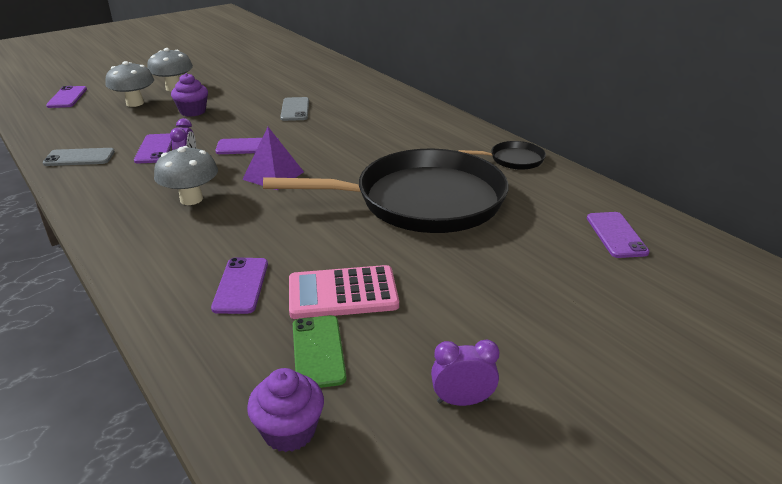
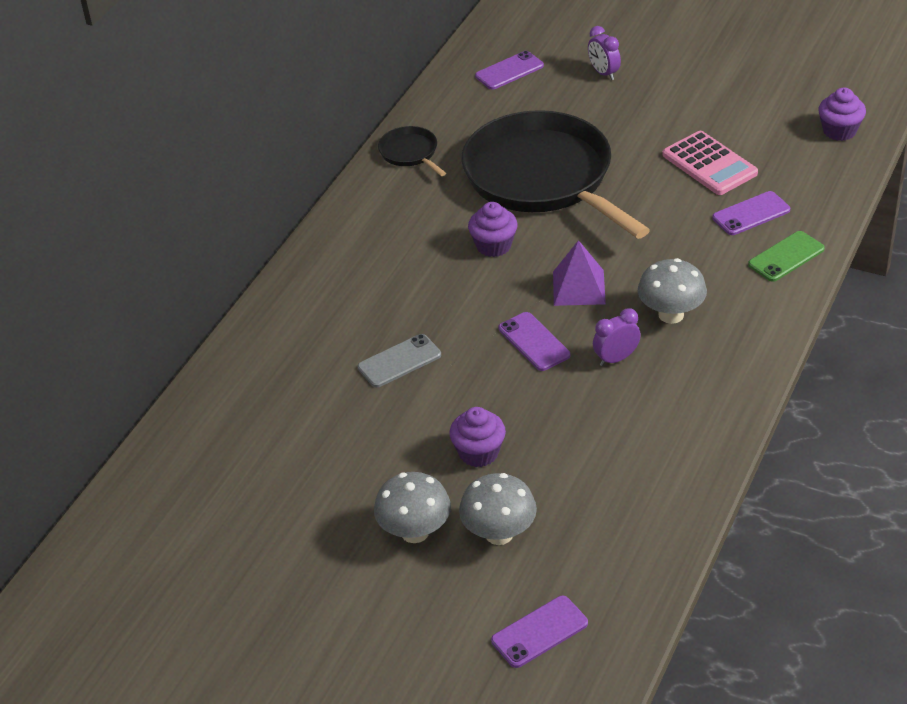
camera: 115 degrees left, 10 degrees up
grey phone [43,148,115,166] -> none
purple phone [134,133,172,164] -> none
green phone [293,315,346,388] -> green phone moved to [748,231,825,282]
purple clock [431,340,499,406] -> purple clock moved to [588,26,621,80]
none -> purple cupcake [468,202,518,257]

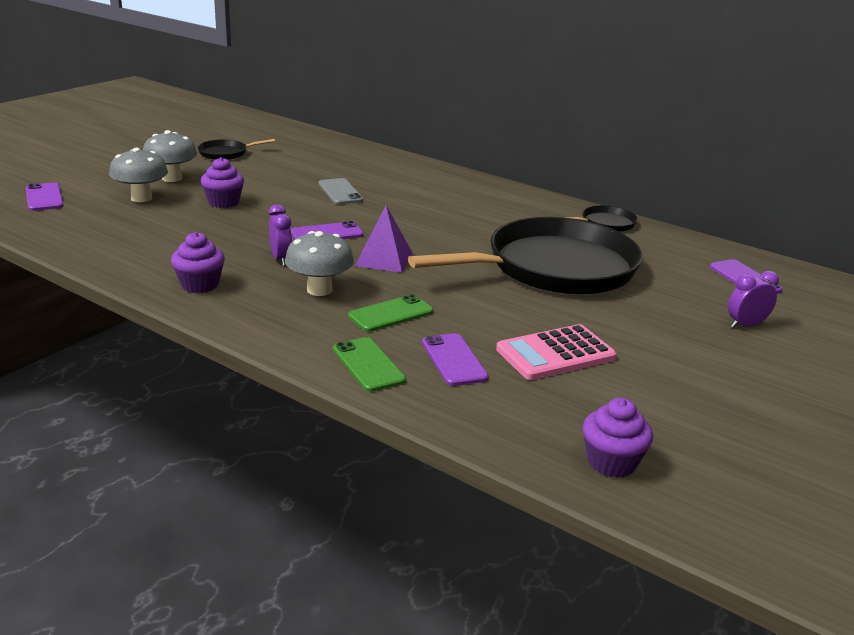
camera: 95 degrees right, 15 degrees down
purple cupcake [468,202,518,257] -> purple cupcake moved to [171,232,225,293]
none -> black pan [197,139,275,160]
none -> green phone [348,294,433,332]

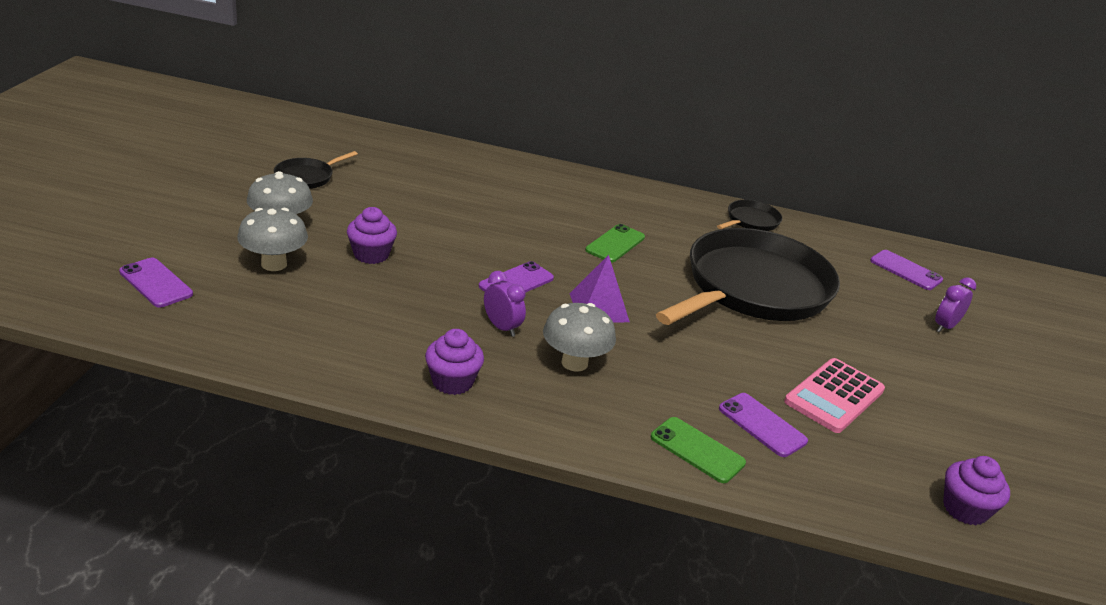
camera: 25 degrees left, 5 degrees up
grey phone [319,178,363,204] -> none
green phone [348,294,433,332] -> green phone moved to [585,224,645,262]

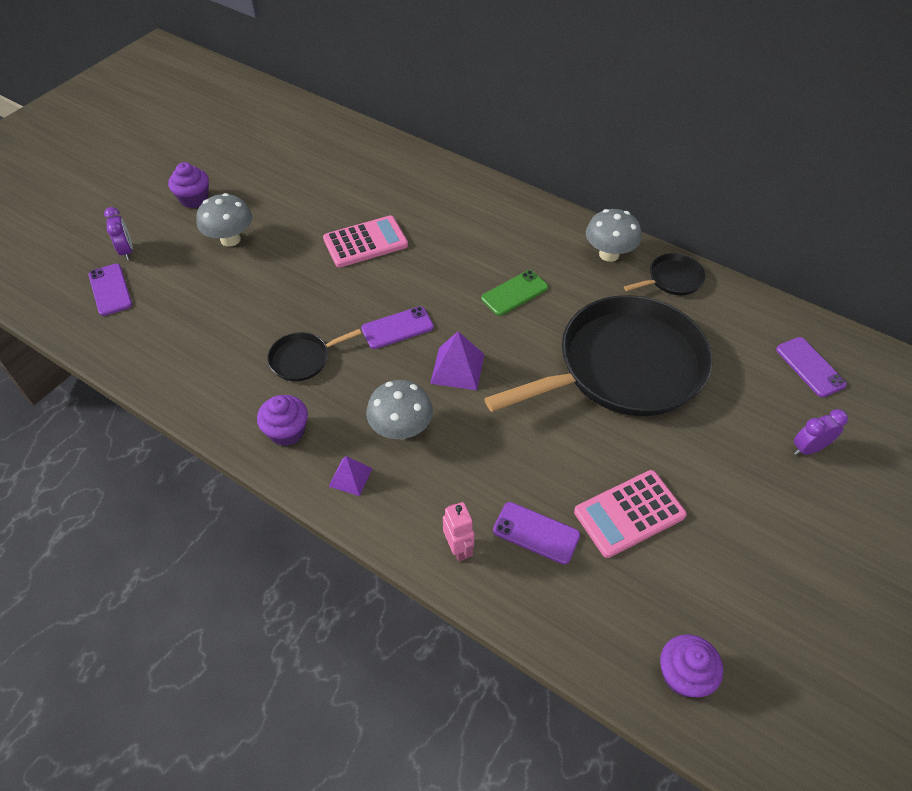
camera: 25 degrees right, 20 degrees up
grey mushroom [237,208,308,271] -> grey mushroom moved to [586,209,642,262]
black pan [274,151,358,189] -> black pan moved to [267,329,362,381]
purple cupcake [347,207,397,264] -> purple cupcake moved to [168,162,209,208]
purple clock [484,271,526,337] -> purple clock moved to [104,207,133,260]
green phone [651,417,746,483] -> pink robot [443,502,475,562]
purple phone [719,393,808,457] -> purple phone turned 45 degrees counterclockwise [493,502,580,564]
none -> pink calculator [323,215,408,267]
none -> purple pyramid [328,456,372,496]

